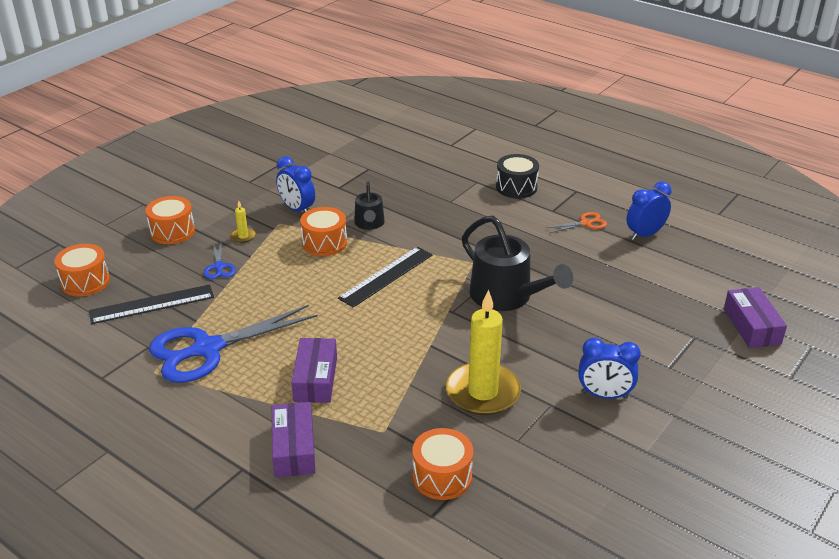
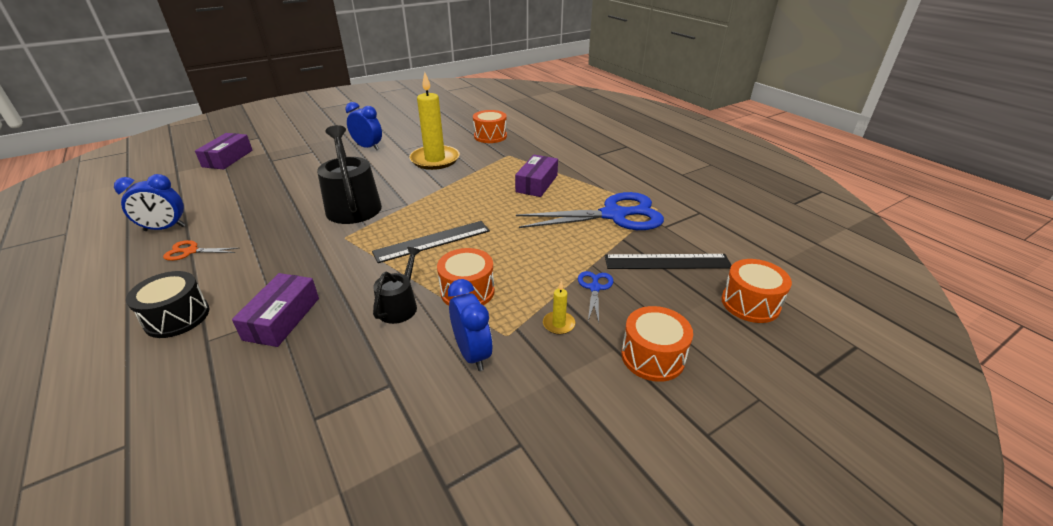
camera: 160 degrees left, 0 degrees up
purple box [272,402,316,477] -> purple box moved to [232,273,319,347]

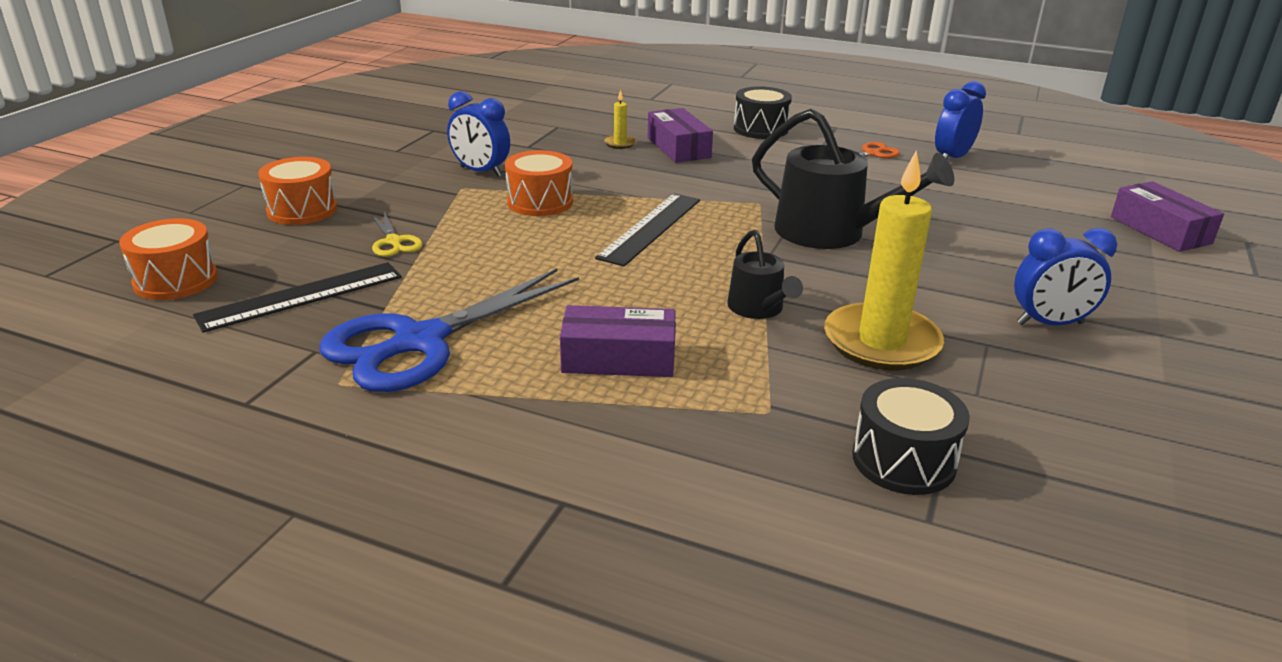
camera: 145 degrees right, 5 degrees down
black watering can [373,247,421,324] -> black watering can moved to [727,230,803,319]
orange drum [473,110,507,143] -> black drum [852,378,970,495]
purple box [515,155,558,197] -> purple box turned 75 degrees counterclockwise [560,305,676,377]
yellow candle [543,281,575,335] -> yellow candle moved to [604,90,636,149]
blue scissors [578,271,614,322] -> yellow scissors [371,212,423,257]

